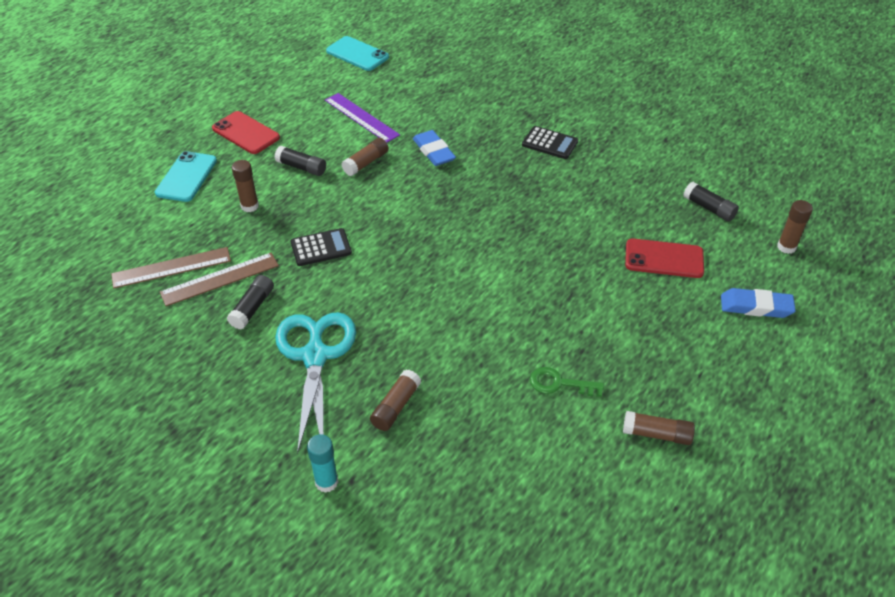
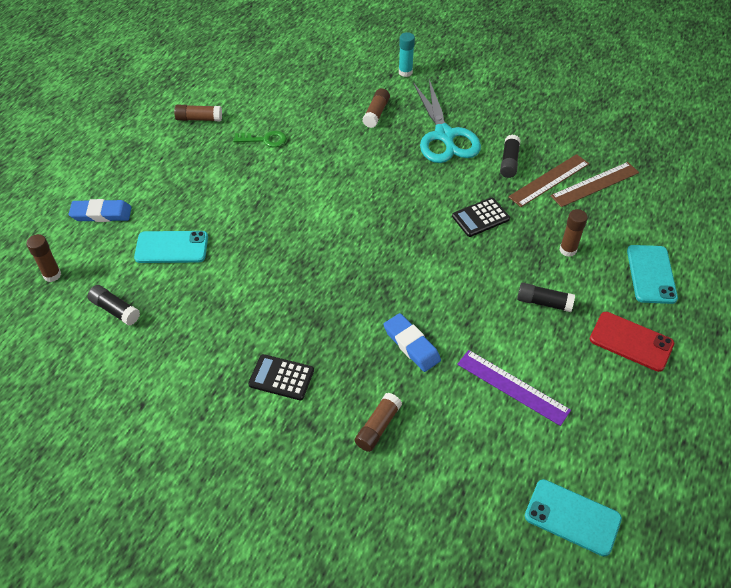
camera: 170 degrees right, 5 degrees up
brown glue stick [341,138,389,176] -> brown glue stick moved to [355,393,402,452]
red phone [625,238,704,278] -> turquoise phone [134,231,208,263]

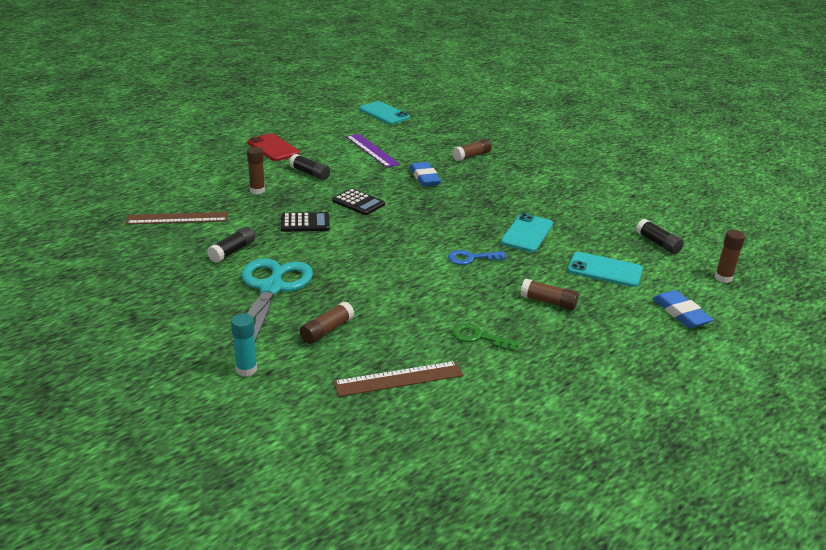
camera: 160 degrees left, 20 degrees down
blue eraser [69,199,132,222] -> blue eraser turned 45 degrees clockwise [653,290,714,328]
brown glue stick [174,105,222,121] -> brown glue stick moved to [520,279,579,310]
black calculator [248,354,314,400] -> black calculator moved to [332,188,385,215]
brown ruler [508,154,589,207] -> brown ruler moved to [333,361,463,397]
turquoise phone [627,245,678,304] -> turquoise phone moved to [501,213,553,252]
none -> blue key [448,250,506,265]

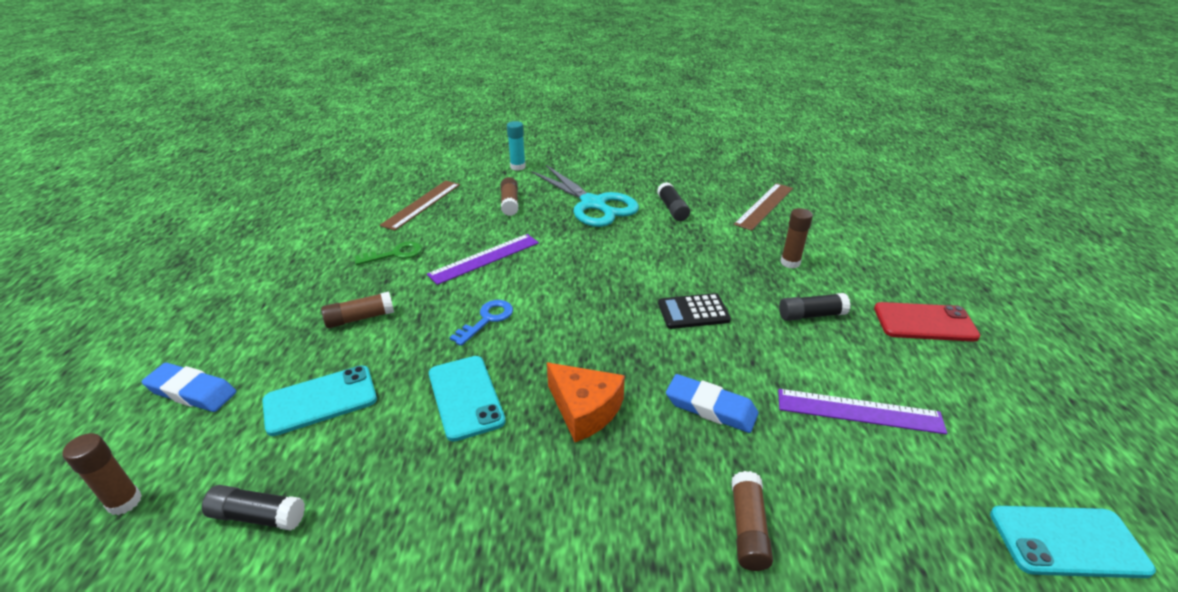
camera: 135 degrees right, 5 degrees up
black calculator [281,212,330,232] -> none
none -> purple ruler [427,234,539,285]
none -> orange cheese [547,362,625,442]

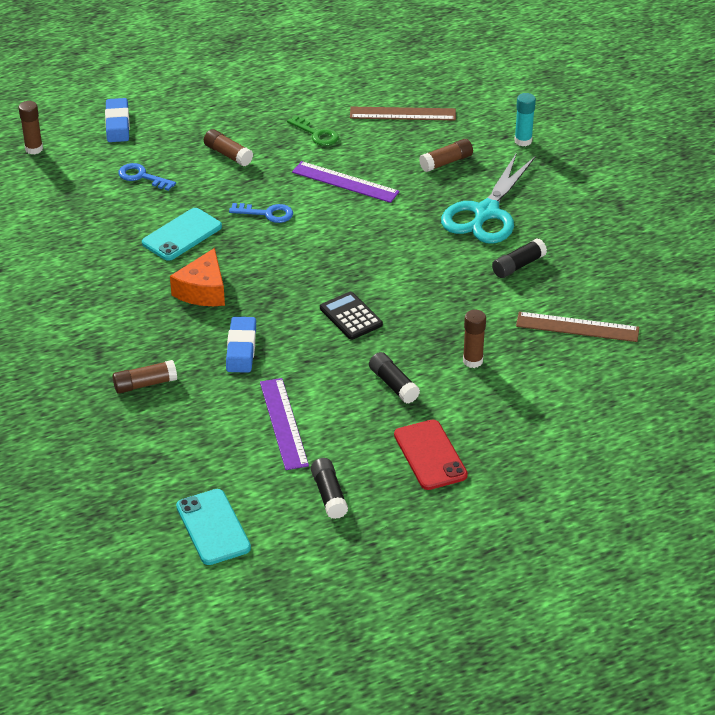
camera: 65 degrees right, 5 degrees up
black glue stick [202,485,305,531] -> black glue stick moved to [311,458,348,519]
turquoise phone [262,366,377,436] -> blue key [118,163,176,191]

